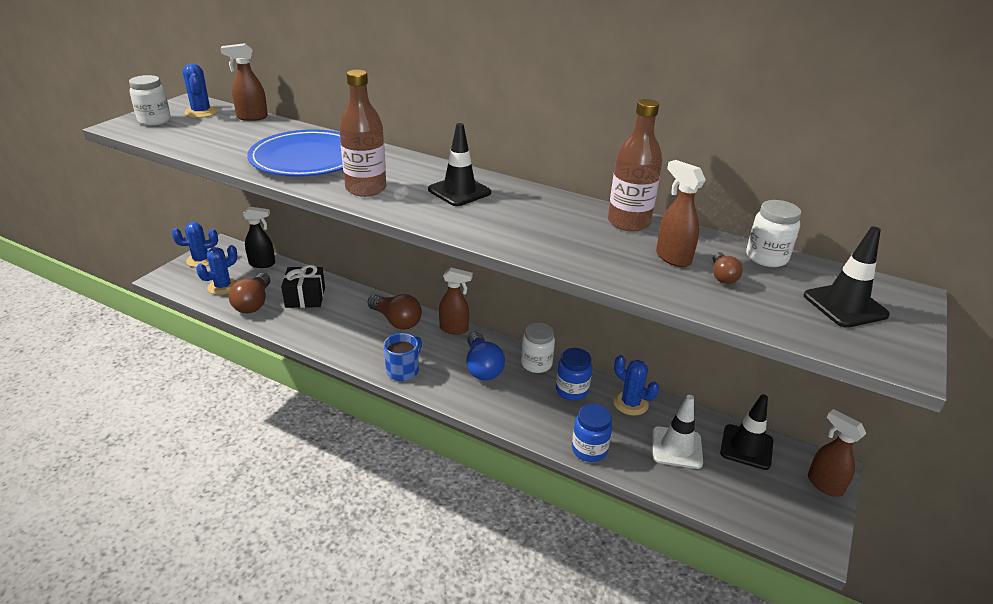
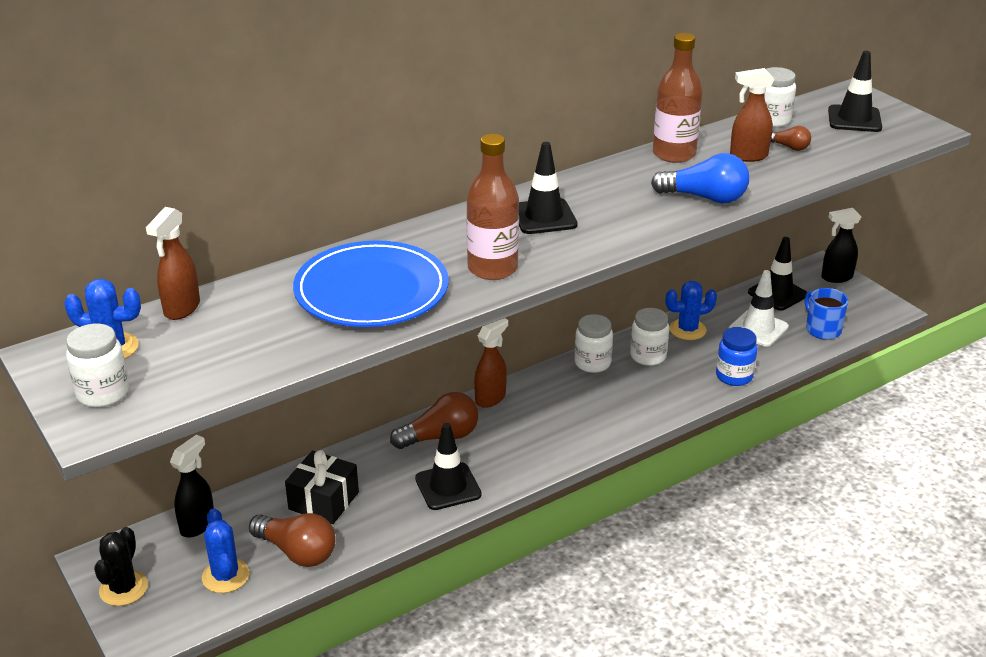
camera: 60 degrees left, 0 degrees up
blue cactus [172,222,218,267] -> black cactus [94,527,148,606]
blue mug [384,333,422,381] -> blue mug moved to [805,288,848,340]
blue light bulb [466,332,505,381] -> blue light bulb moved to [651,153,749,204]
blue jar [556,348,592,401] -> white jar [630,308,669,366]
brown spray bottle [808,409,866,497] -> black spray bottle [821,208,861,283]
none -> black traffic cone [415,423,482,510]

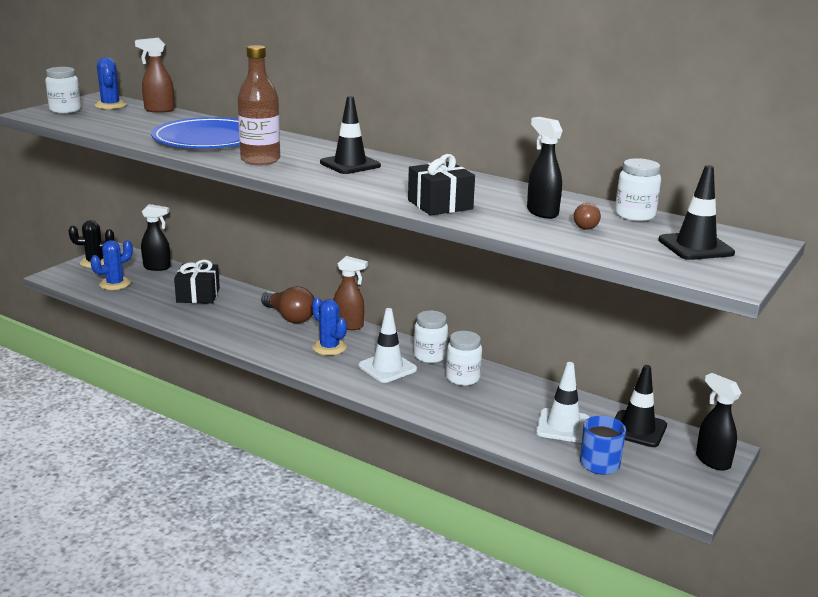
camera: 65 degrees right, 10 degrees down
brown light bulb [249,513,336,567] -> none
black traffic cone [415,423,482,510] -> none
blue light bulb [651,153,749,204] -> black gift [408,154,475,216]
brown bottle [653,33,703,163] -> none
blue cactus [666,281,717,340] -> blue cactus moved to [312,297,347,355]
blue jar [716,327,757,386] -> none
brown spray bottle [730,68,774,162] -> black spray bottle [527,117,563,219]
none -> white traffic cone [358,308,417,383]

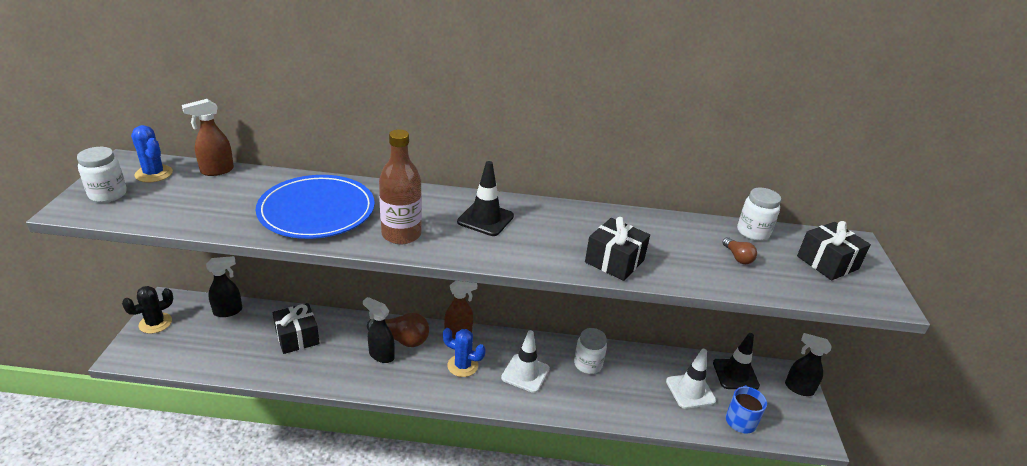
camera: 30 degrees left, 10 degrees up
blue cactus [90,240,133,290] -> none
white jar [414,310,448,363] -> none
black spray bottle [527,117,563,219] -> black spray bottle moved to [363,297,395,363]
black traffic cone [658,165,735,260] -> black gift [797,221,871,280]

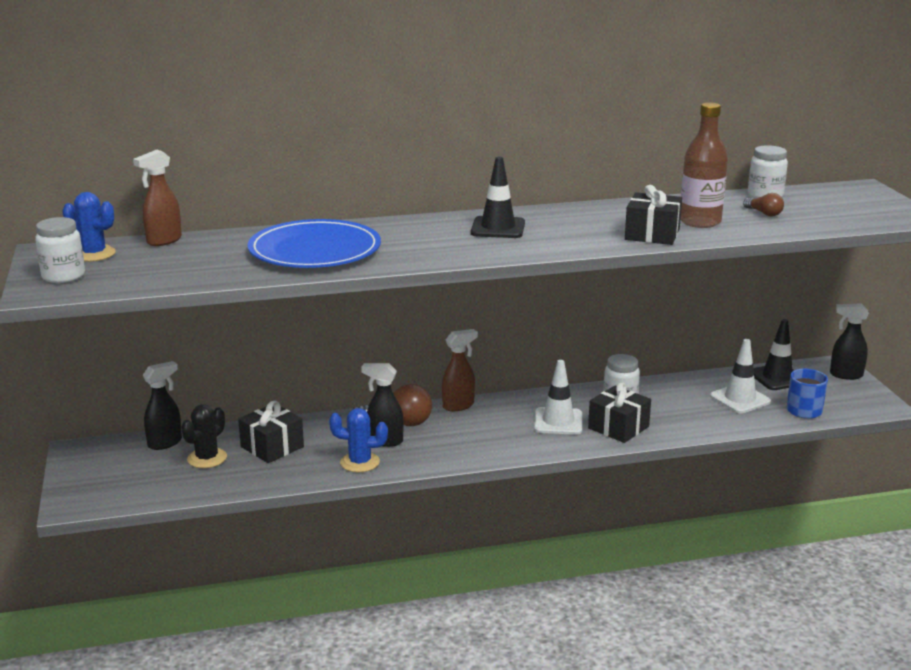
camera: 15 degrees left, 10 degrees down
black cactus [122,286,173,334] -> black cactus moved to [181,404,227,468]
brown bottle [379,129,422,244] -> brown bottle moved to [681,102,728,228]
blue cactus [443,328,486,377] -> blue cactus moved to [329,408,388,473]
black gift [797,221,871,280] -> black gift moved to [588,382,651,443]

